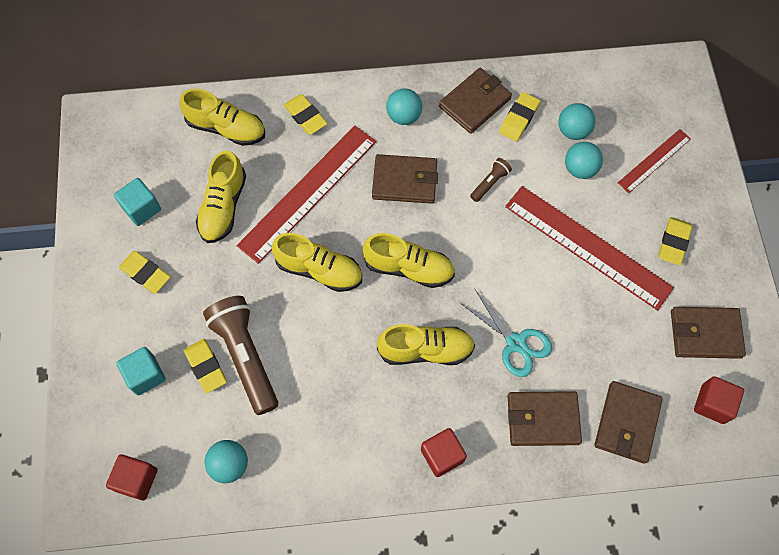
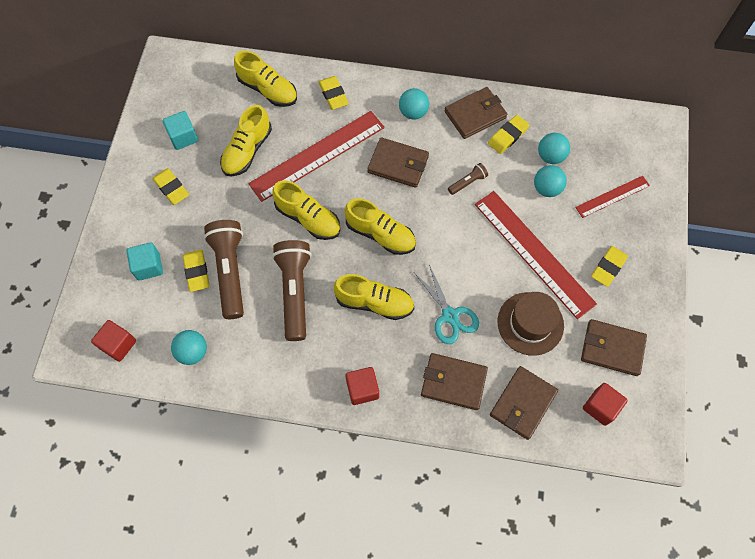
camera: 15 degrees right, 0 degrees up
none -> brown flashlight [272,240,312,341]
none -> brown hat [498,292,564,356]

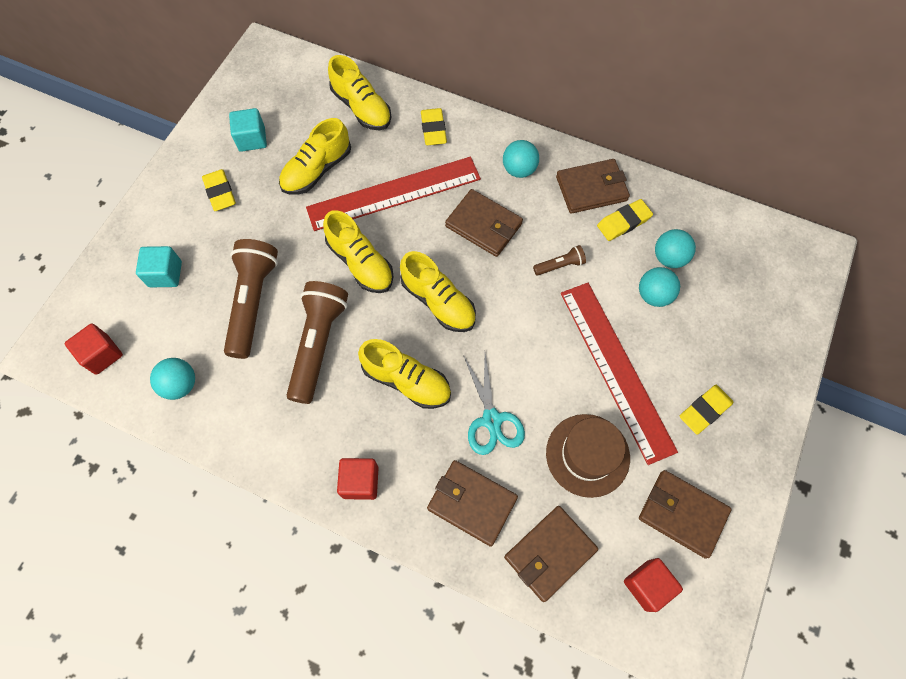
camera: 15 degrees right, 0 degrees up
yellow eraser [183,250,209,292] -> none
red ruler [575,176,650,218] -> none

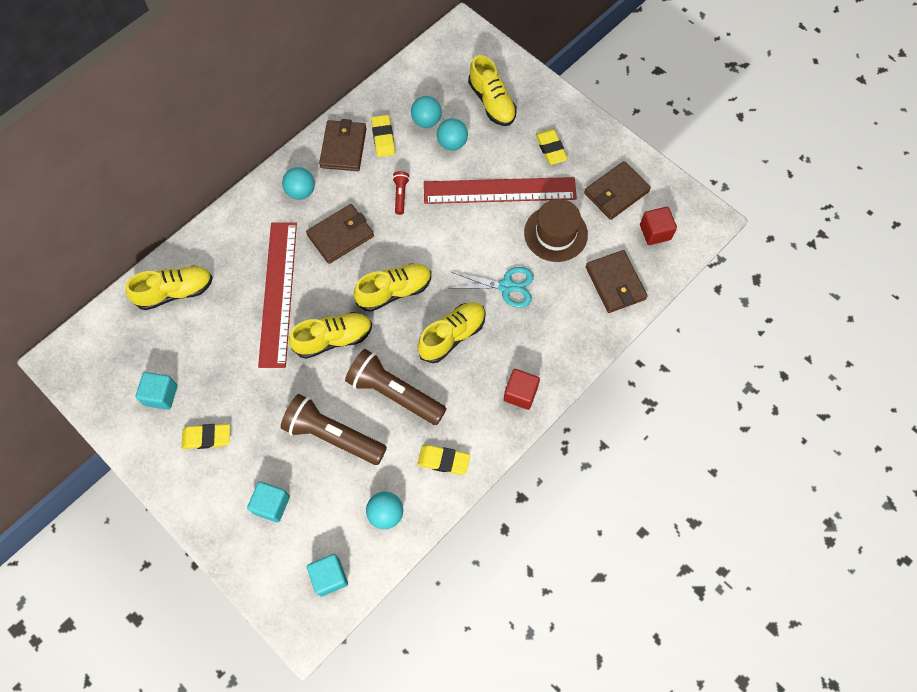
camera: 70 degrees left, 0 degrees up
red cube [65,323,123,375] -> turquoise cube [307,554,348,597]
yellow shoe [279,118,351,195] -> yellow shoe moved to [468,55,517,126]
yellow eraser [421,108,447,145] -> yellow eraser moved to [417,445,470,475]
brown wallet [427,460,518,547] -> none
brown flashlight [533,245,586,276] -> red flashlight [392,171,410,215]

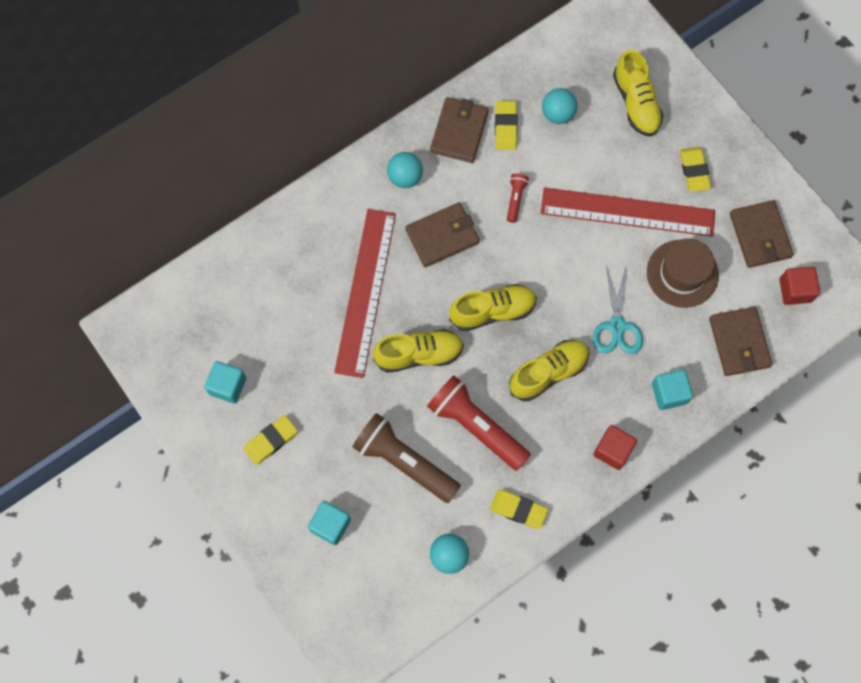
camera: 10 degrees right, 5 degrees up
yellow shoe [125,265,213,310] -> none
yellow eraser [181,424,230,449] -> yellow eraser turned 45 degrees counterclockwise [244,415,297,465]
turquoise cube [307,554,348,597] -> turquoise cube moved to [652,369,693,410]
brown flashlight [345,349,447,425] -> red flashlight [427,375,531,471]
turquoise ball [437,118,468,150] -> none
turquoise scissors [448,267,534,308] -> turquoise scissors turned 75 degrees clockwise [593,265,643,354]
brown wallet [584,161,651,220] -> brown wallet turned 75 degrees counterclockwise [730,200,793,268]

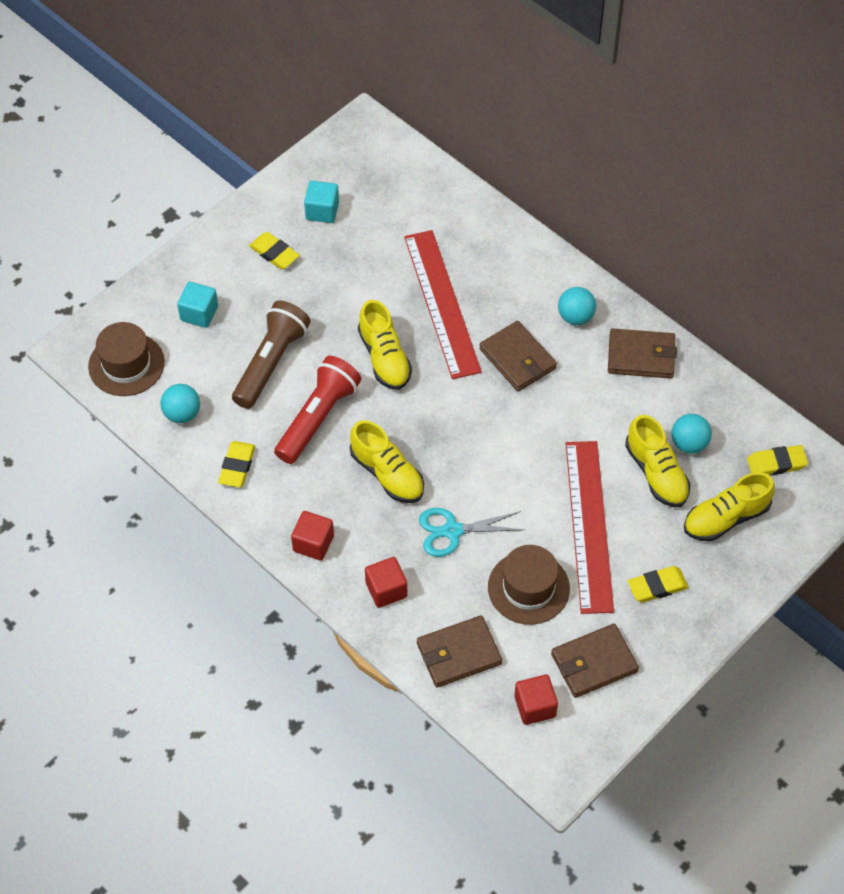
camera: 80 degrees right, 15 degrees down
red ruler [334,209,396,378] -> red ruler turned 75 degrees clockwise [404,230,482,379]
yellow shoe [449,284,537,331] -> yellow shoe moved to [625,415,690,507]
yellow eraser [495,101,518,150] -> yellow eraser moved to [747,445,808,476]
red flashlight [507,173,529,223] -> none
turquoise cube [652,369,693,410] -> red cube [365,557,407,608]
none -> brown hat [88,322,165,396]

